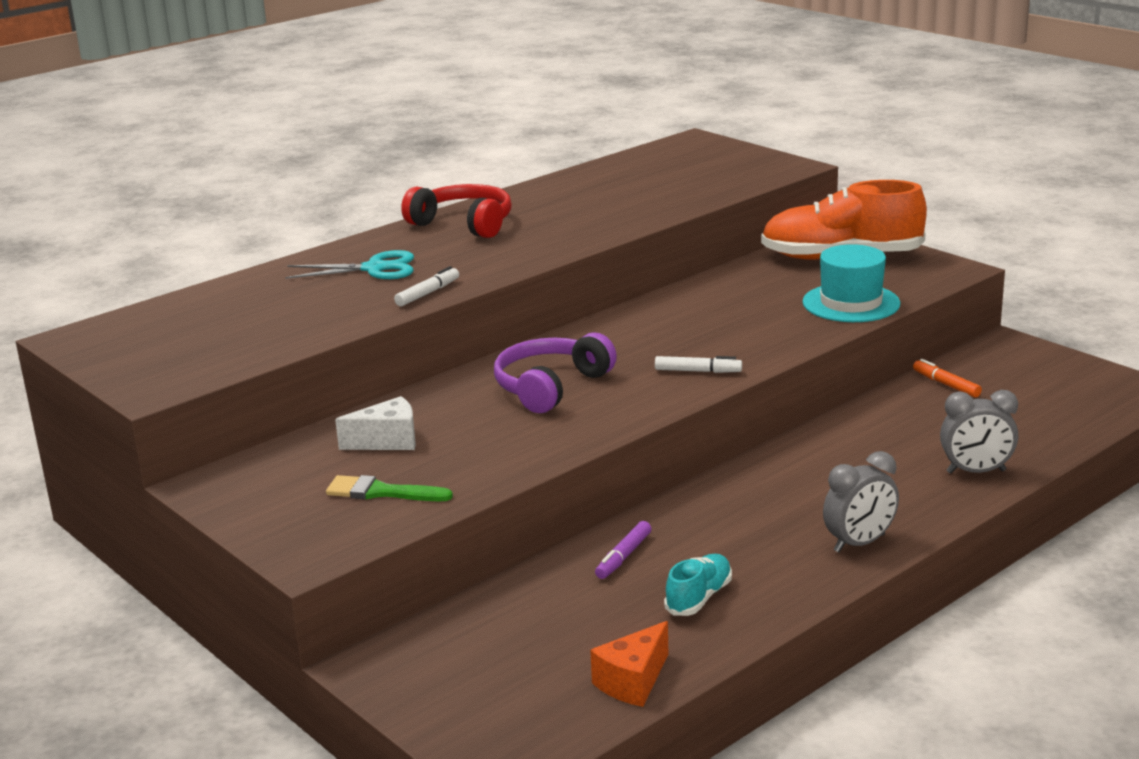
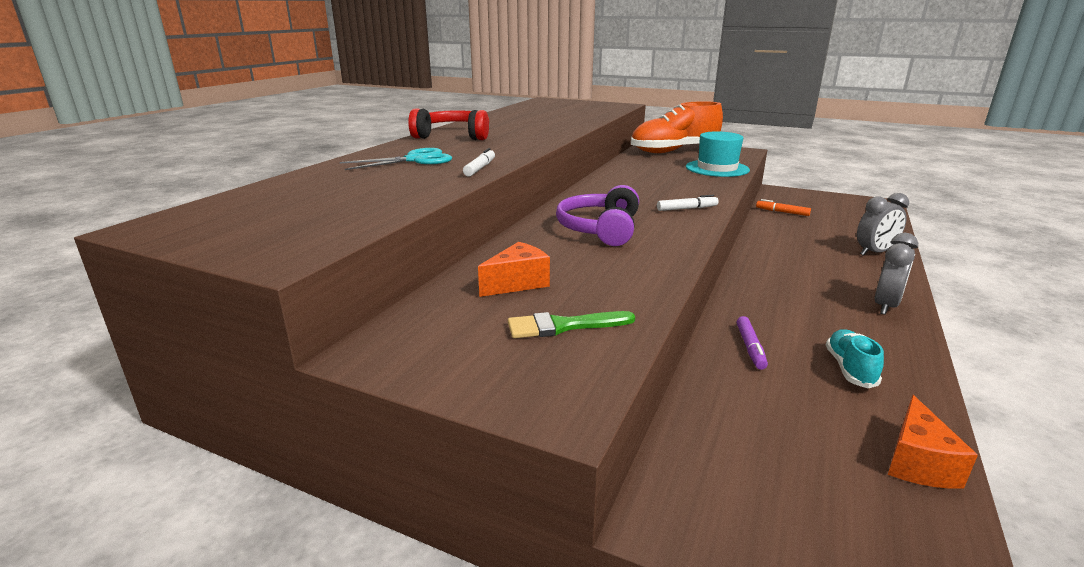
camera: 25 degrees left, 0 degrees up
white cheese [335,396,416,450] -> orange cheese [478,242,550,297]

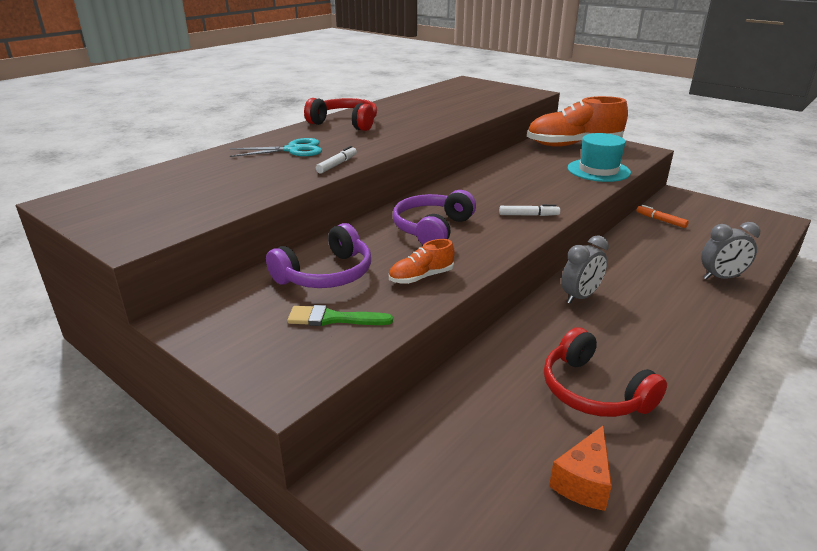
camera: 15 degrees right, 5 degrees up
orange cheese [478,242,550,297] -> purple headphones [266,223,371,288]
purple marker [737,316,768,370] -> none
turquoise shoe [826,329,884,388] -> red headphones [544,327,667,417]
grey clock [875,233,918,315] -> grey clock moved to [561,235,609,304]
none -> orange shoe [389,239,454,284]

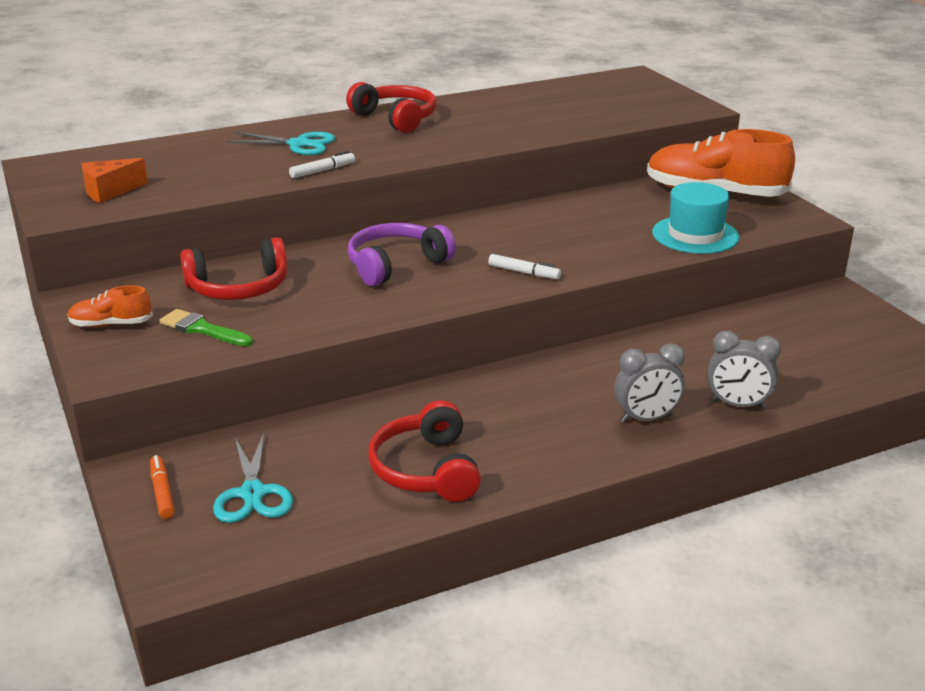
camera: 25 degrees right, 0 degrees up
purple headphones [266,223,371,288] -> red headphones [180,237,287,300]
orange shoe [389,239,454,284] -> orange shoe moved to [68,285,153,327]
orange cheese [549,426,612,511] -> orange cheese moved to [82,158,148,203]
grey clock [561,235,609,304] -> grey clock moved to [614,344,685,423]
orange marker [637,205,689,228] -> orange marker moved to [150,455,174,519]
none -> turquoise scissors [213,433,293,523]

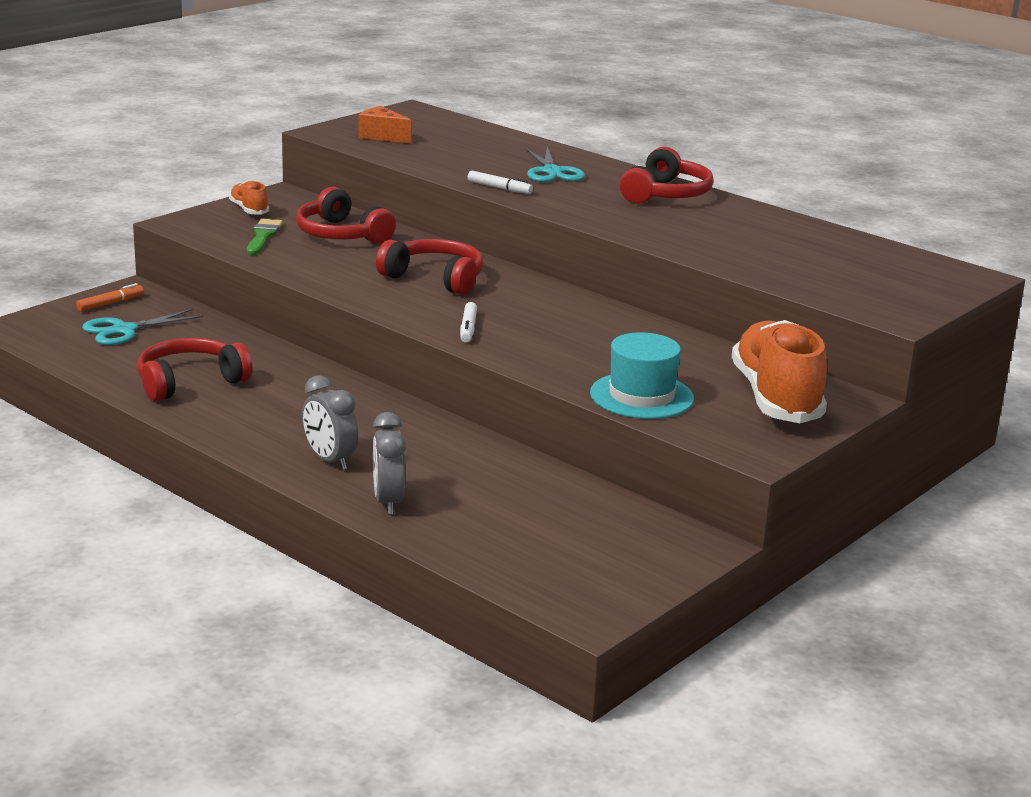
camera: 65 degrees right, 5 degrees down
purple headphones [348,223,456,286] -> red headphones [376,239,483,295]

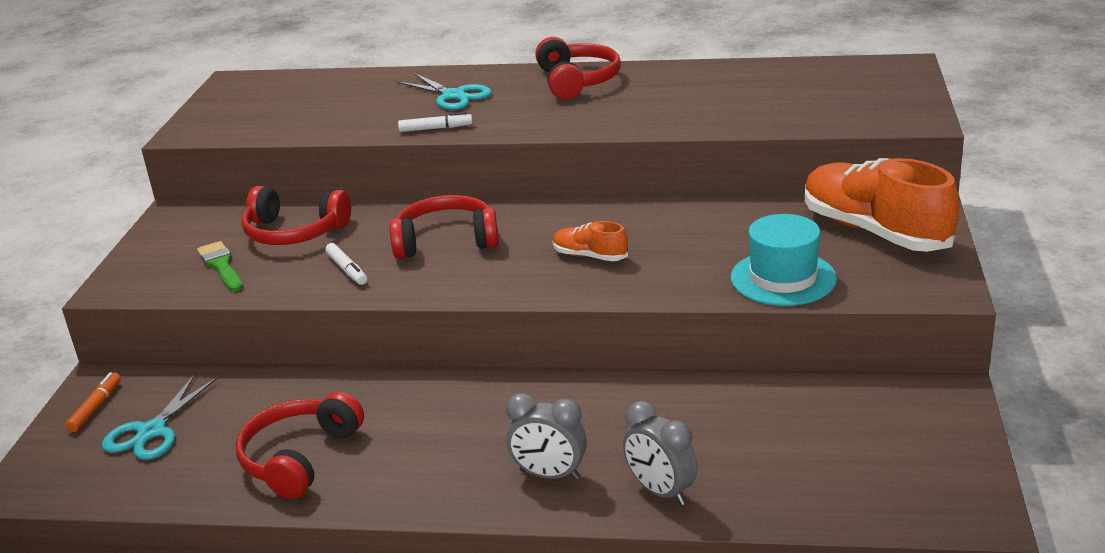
camera: 30 degrees left, 5 degrees up
orange shoe [229,180,269,215] -> orange shoe moved to [553,221,628,261]
orange cheese [358,106,411,143] -> none
white marker [460,302,477,343] -> white marker moved to [325,243,367,285]

